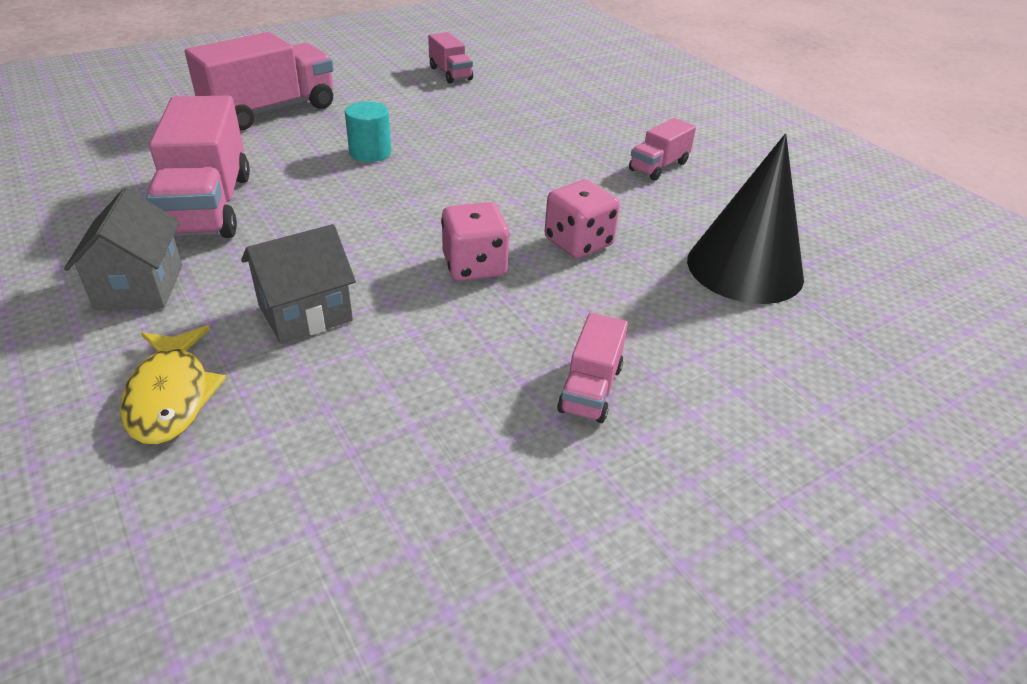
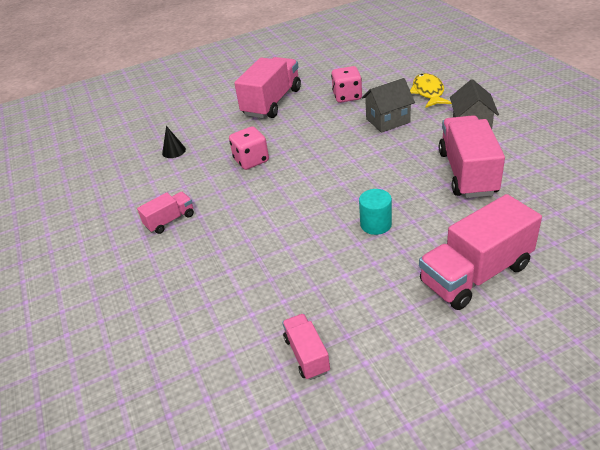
camera: 165 degrees left, 0 degrees up
pink dice [441,202,510,281] -> pink dice moved to [331,66,362,103]
pink truck [557,313,628,423] -> pink truck [234,57,301,118], size x1.94
black cone [687,133,804,304] -> black cone [162,126,186,158], size x0.41

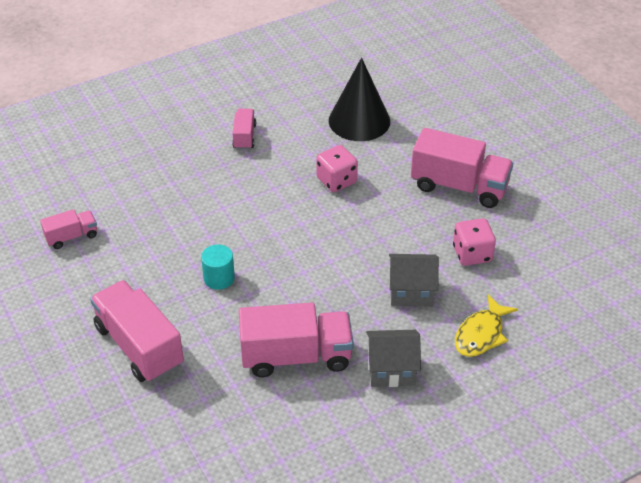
camera: 80 degrees right, 5 degrees up
pink truck [137,192,194,234] -> pink truck turned 135 degrees counterclockwise [232,109,256,150]
black cone [162,126,186,158] -> black cone [329,58,390,141], size x2.43
grey house [362,78,415,133] -> grey house turned 60 degrees counterclockwise [389,254,439,306]
yellow fish [410,73,452,108] -> yellow fish turned 135 degrees clockwise [455,294,518,357]

